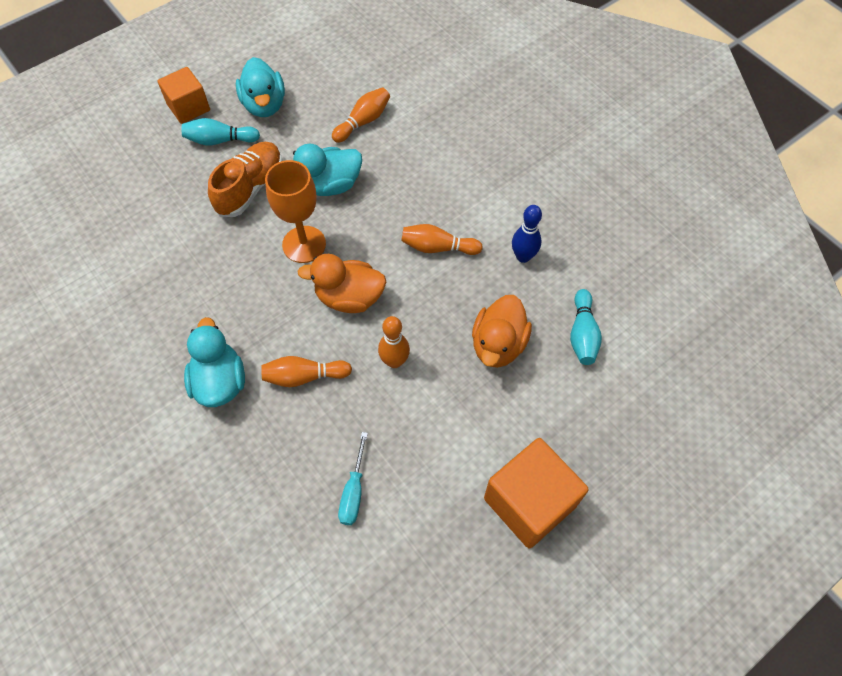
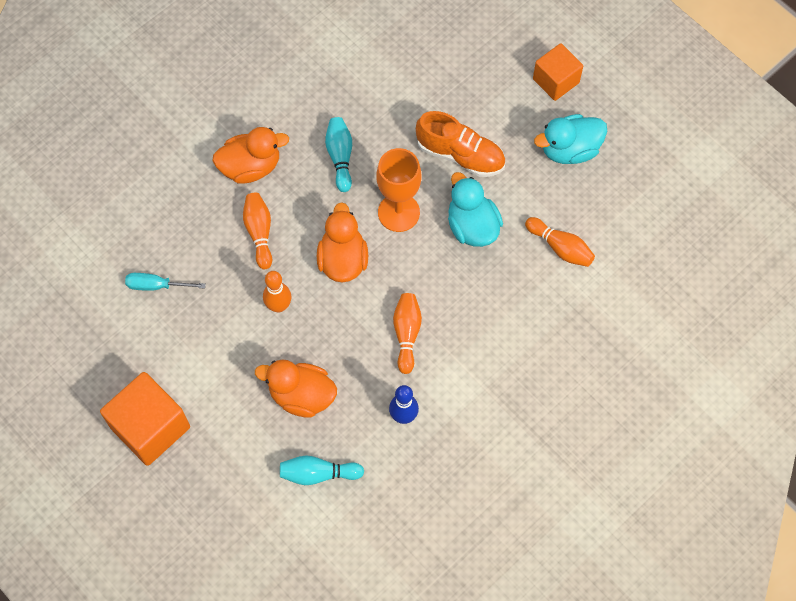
camera: 85 degrees right, 5 degrees up
turquoise bowling pin [181,118,260,146] -> turquoise bowling pin moved to [325,117,352,192]
turquoise duck [184,317,245,407] -> orange duck [212,127,289,184]

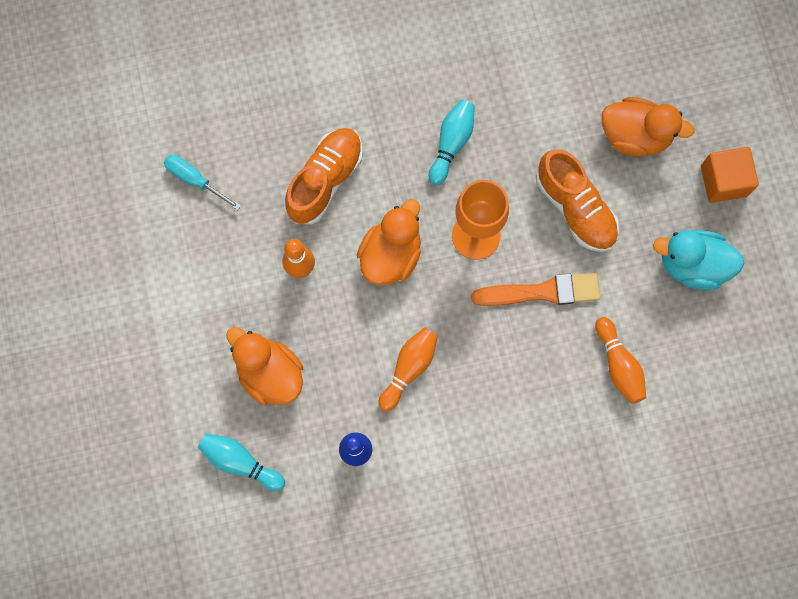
camera: 30 degrees right, 10 degrees up
orange cube [100,372,190,466] -> none
orange duck [212,127,289,184] -> orange duck moved to [602,97,695,156]
orange bowling pin [243,193,272,269] -> orange shoe [285,128,363,225]
turquoise duck [448,172,503,247] -> orange brush [471,273,600,306]

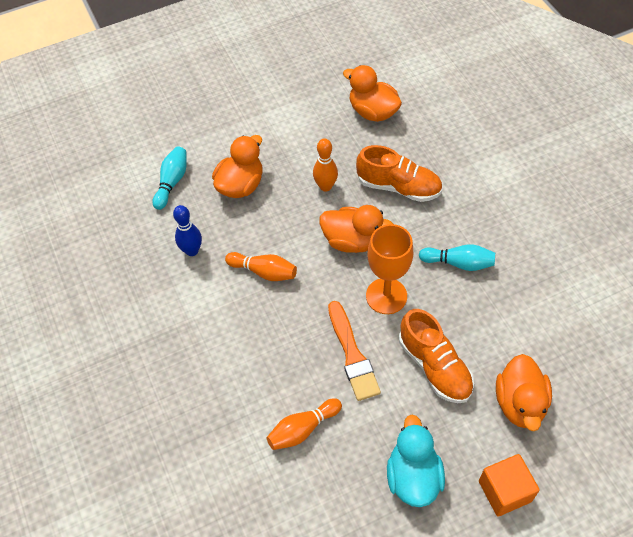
camera: 80 degrees right, 20 degrees down
turquoise screwdriver [164,155,241,210] -> orange duck [343,65,402,122]
orange shoe [536,149,619,252] -> orange shoe turned 75 degrees counterclockwise [399,309,474,403]

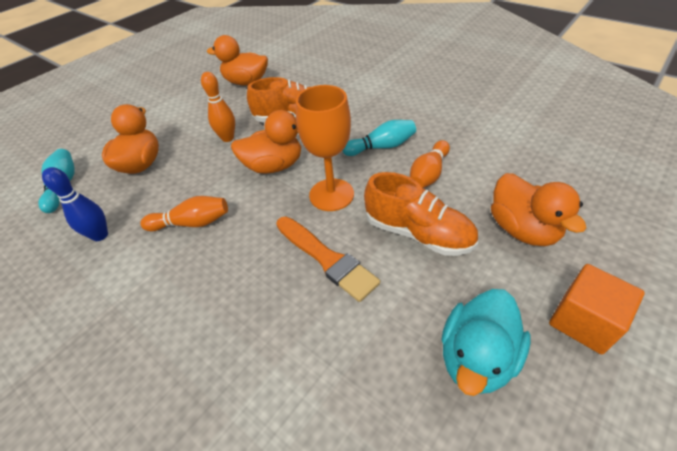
camera: 25 degrees left, 10 degrees down
orange bowling pin [267,398,342,450] -> orange bowling pin moved to [410,140,450,188]
turquoise duck [387,415,445,507] -> turquoise duck turned 120 degrees counterclockwise [442,289,531,396]

